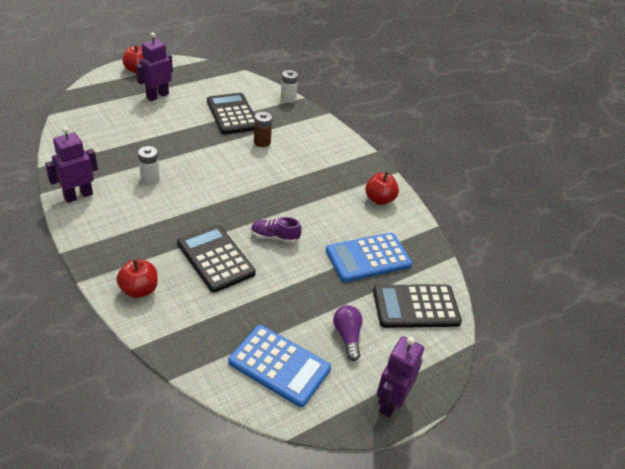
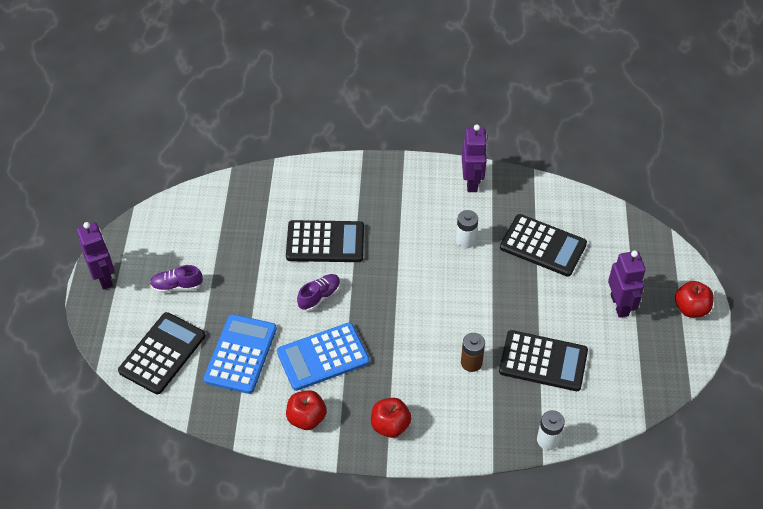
camera: 130 degrees right, 10 degrees up
red apple [116,259,158,298] -> red apple moved to [371,398,411,438]
blue calculator [228,325,331,407] -> blue calculator moved to [277,323,369,391]
purple light bulb [333,305,363,361] -> purple shoe [150,265,203,293]
none -> black calculator [500,214,587,277]

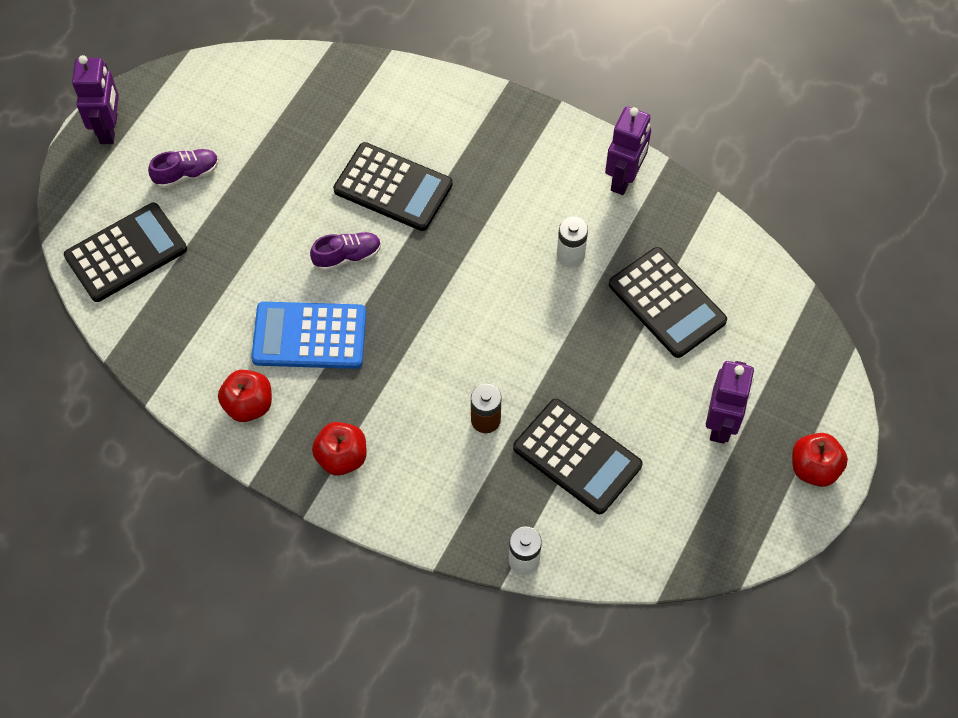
camera: 25 degrees right, 10 degrees up
purple shoe [150,265,203,293] -> purple shoe turned 135 degrees clockwise [148,149,219,188]
blue calculator [204,314,277,394] -> none

